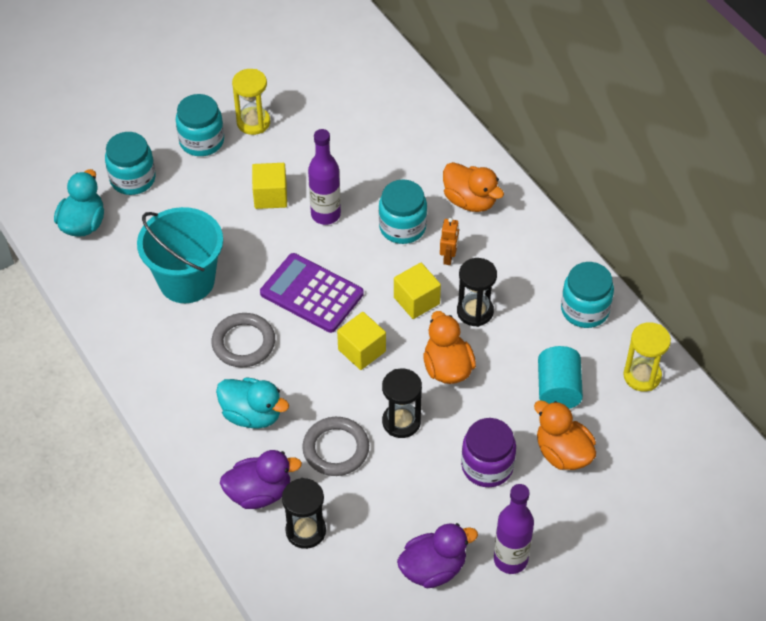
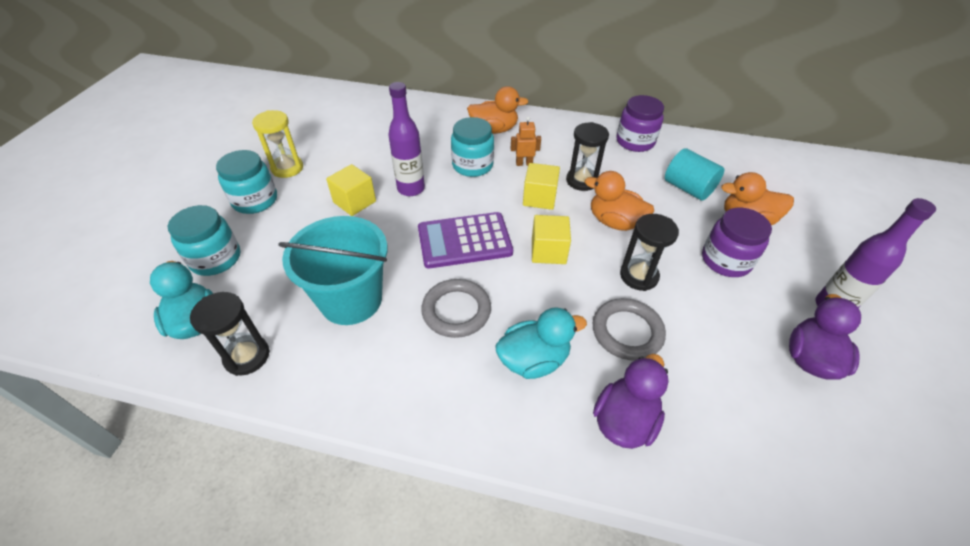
camera: 45 degrees left, 5 degrees down
black hourglass [282,478,326,549] -> black hourglass moved to [190,292,270,376]
orange robot [440,218,459,265] -> orange robot turned 60 degrees counterclockwise [511,116,541,166]
turquoise jar [561,262,614,328] -> purple jar [616,95,664,152]
yellow hourglass [623,322,671,392] -> none

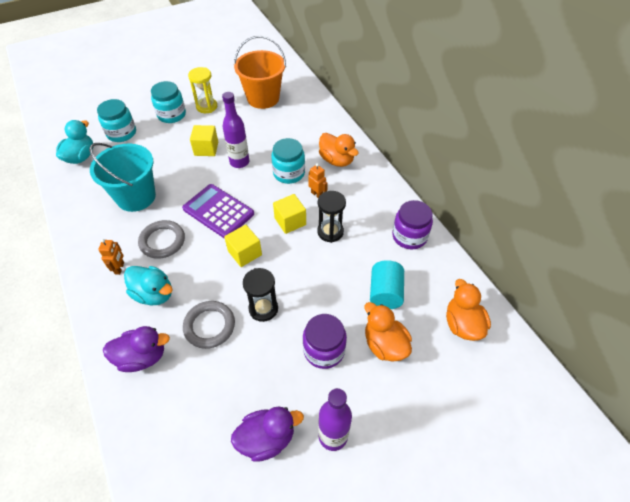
camera: 50 degrees right, 5 degrees up
black hourglass [190,292,270,376] -> none
orange duck [585,171,654,231] -> orange duck moved to [446,279,491,341]
none -> orange robot [98,239,124,275]
none -> orange bucket [234,35,286,109]

